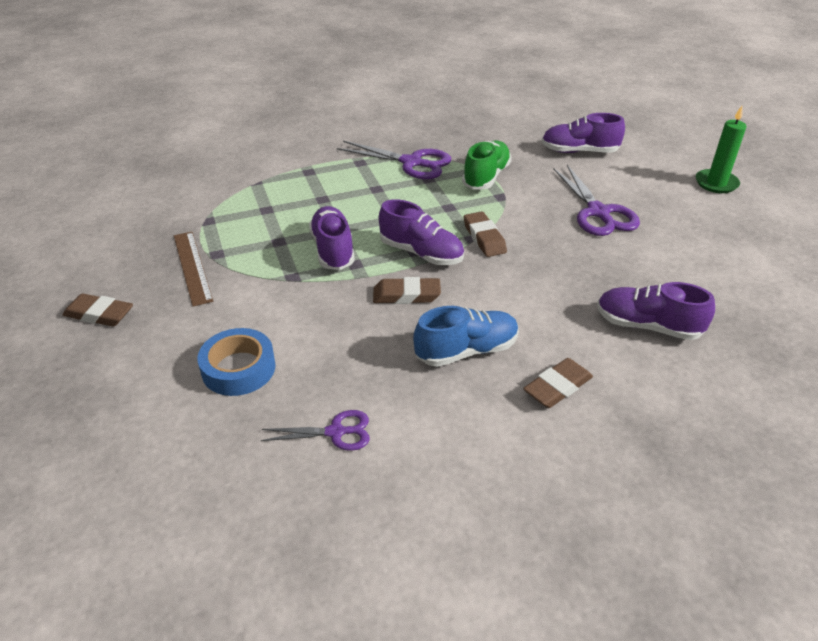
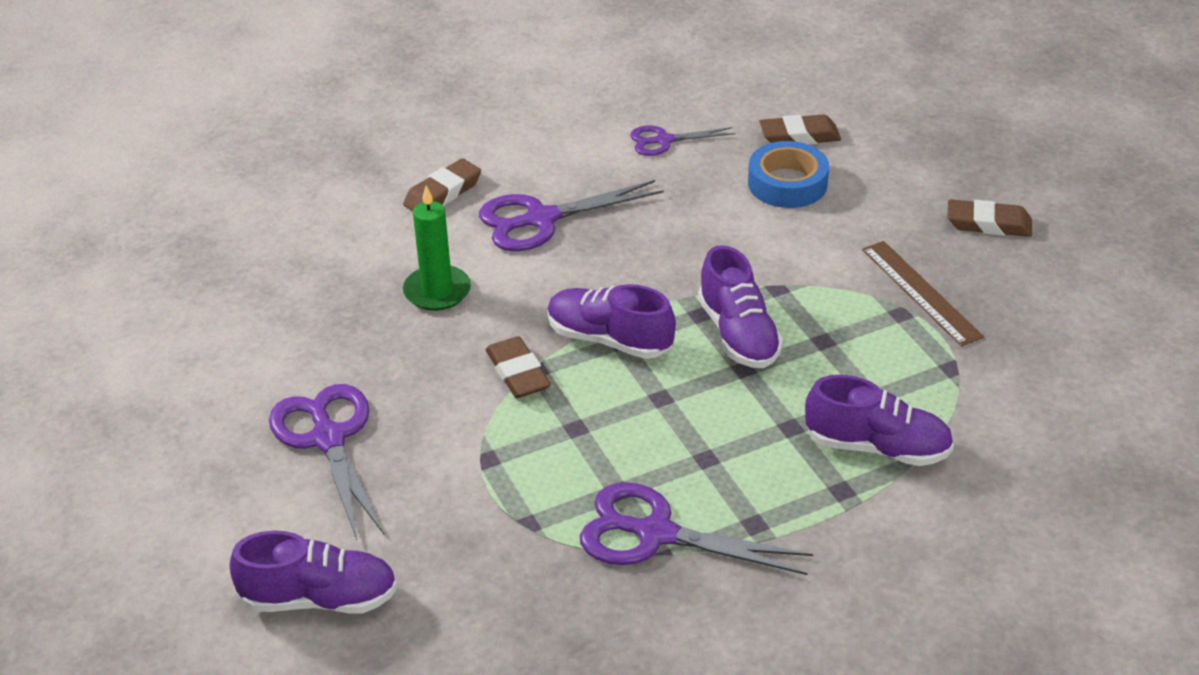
camera: 175 degrees right, 0 degrees up
brown eraser [373,277,441,304] -> brown eraser moved to [759,114,841,145]
blue shoe [413,306,519,367] -> purple scissors [479,180,664,251]
green shoe [462,140,512,190] -> none
purple shoe [597,282,715,340] -> purple shoe moved to [805,375,954,466]
green candle [696,106,747,193] -> green candle moved to [403,185,471,311]

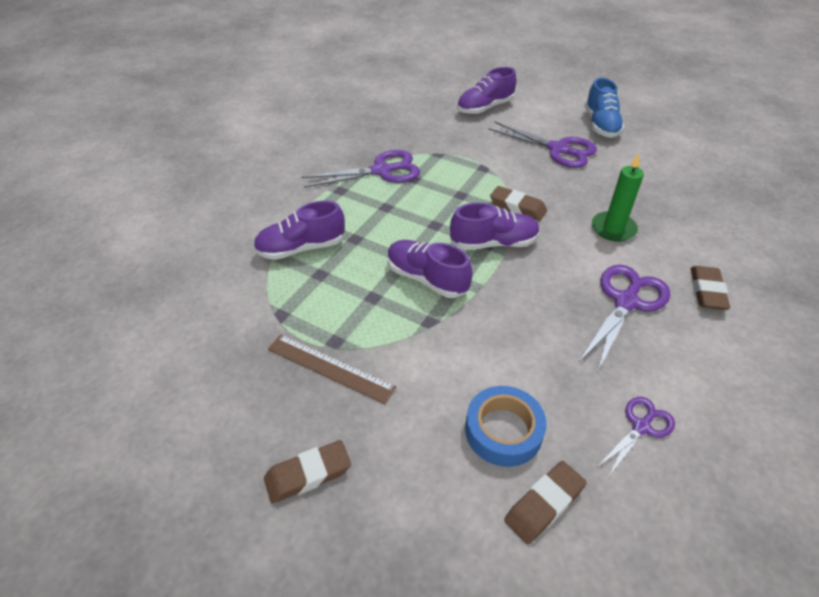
camera: 145 degrees right, 5 degrees up
none -> blue shoe [585,78,625,138]

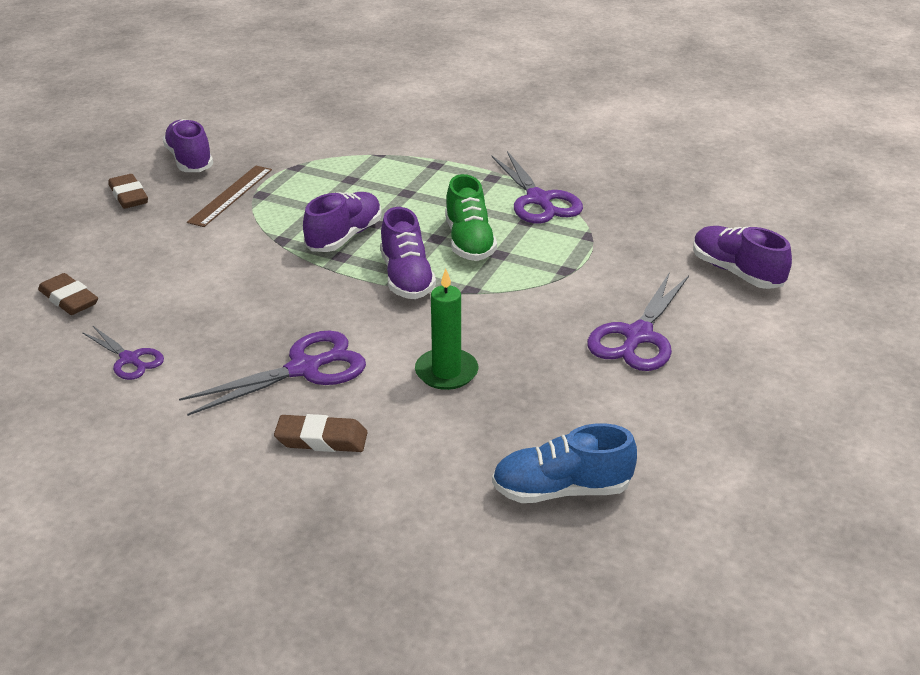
camera: 85 degrees right, 10 degrees down
purple shoe [253,201,345,260] -> purple shoe moved to [163,119,213,172]
blue tape [465,386,547,467] -> none
brown eraser [490,186,547,221] -> none
purple scissors [579,265,670,373] -> purple scissors turned 60 degrees counterclockwise [179,331,366,416]
blue shoe [585,78,625,138] -> blue shoe moved to [492,423,637,503]
none -> green shoe [445,174,497,261]

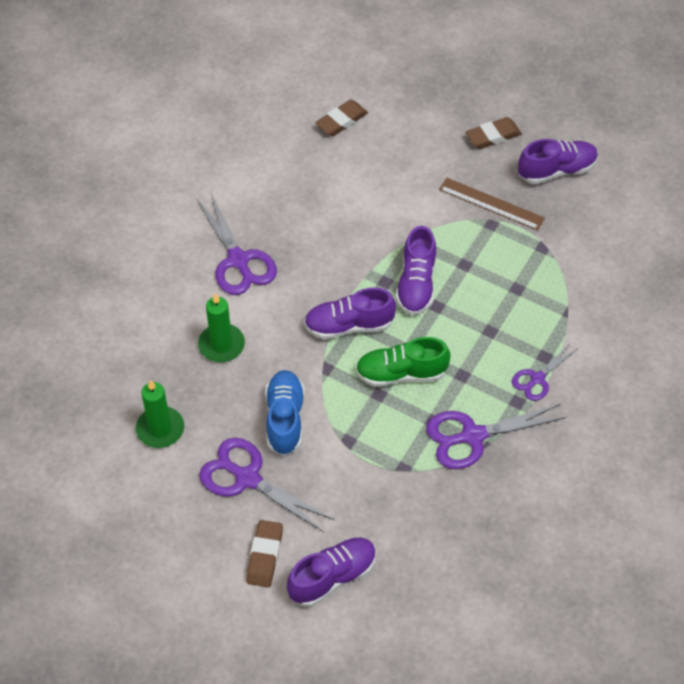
camera: 95 degrees right, 20 degrees up
purple scissors [82,326,164,380] -> purple scissors moved to [512,343,577,401]
brown eraser [274,414,368,452] -> brown eraser moved to [246,520,283,587]
purple shoe [303,192,382,252] -> purple shoe turned 60 degrees clockwise [396,226,436,315]
blue shoe [492,423,637,503] -> blue shoe moved to [265,370,305,456]
none -> green candle [136,379,184,448]

